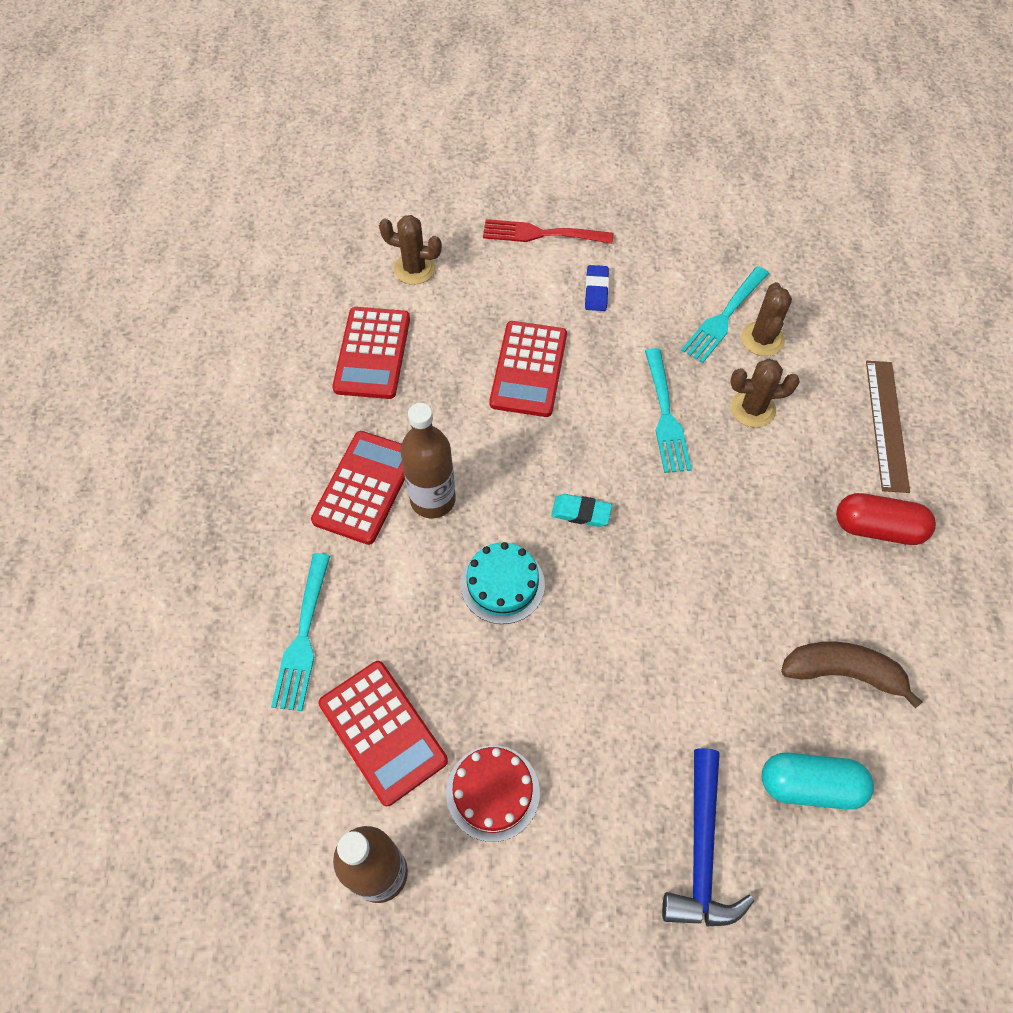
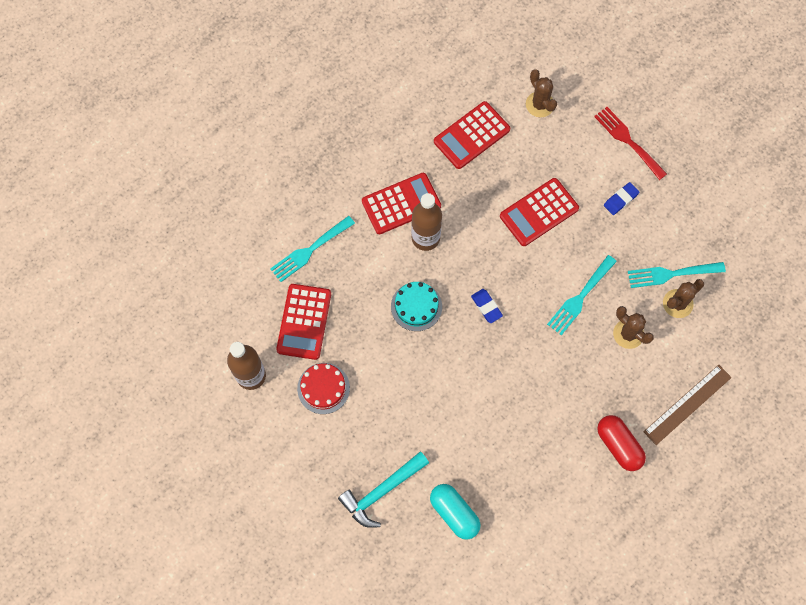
camera: 45 degrees right, 10 degrees up
turquoise eraser [551,494,612,527] -> blue eraser [471,289,503,323]
blue hammer [662,748,754,927] -> turquoise hammer [338,452,429,528]
brown banana [781,642,922,708] -> none

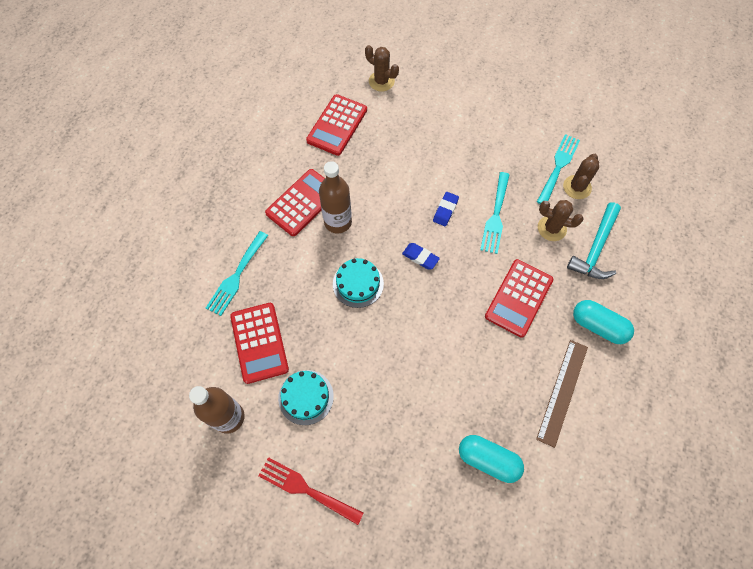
camera: 25 degrees left, 5 degrees down
red cake [297,363,350,414] -> turquoise cake [278,370,334,425]
turquoise hammer [338,452,429,528] -> turquoise hammer moved to [567,202,621,279]
red calculator [500,178,579,246] -> red calculator moved to [485,259,554,338]
red fork [594,107,667,180] -> red fork moved to [258,457,364,525]
red capsule [597,415,646,471] -> turquoise capsule [573,300,634,344]
blue eraser [604,182,639,215] -> blue eraser moved to [433,192,459,226]
turquoise fork [628,262,726,288] -> turquoise fork turned 150 degrees clockwise [537,134,580,204]
brown ruler [643,365,732,445] -> brown ruler moved to [536,340,588,448]

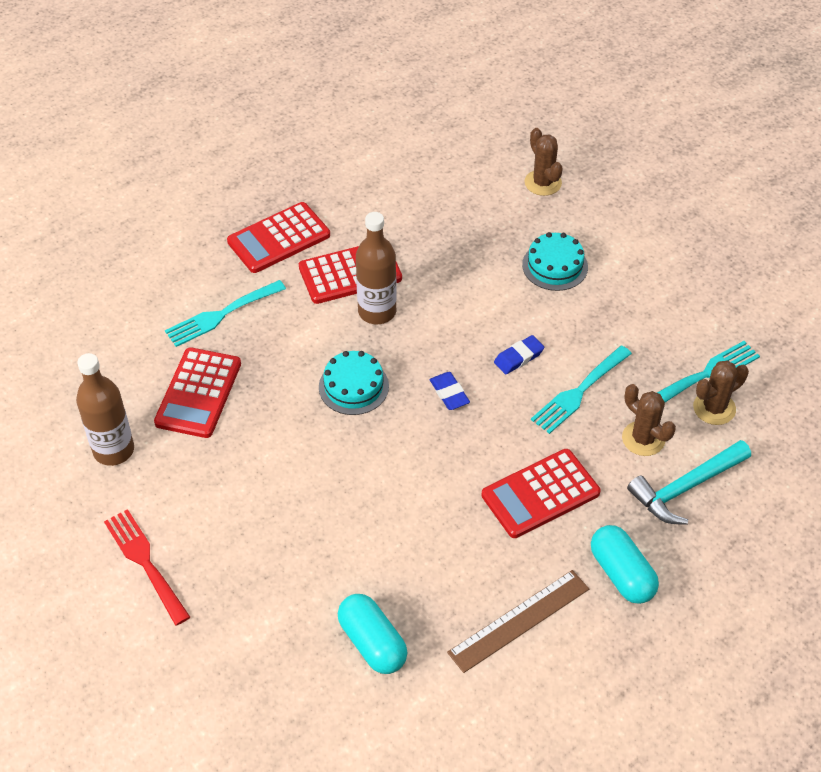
camera: 30 degrees right, 15 degrees down
turquoise cake [278,370,334,425] -> turquoise cake moved to [522,232,588,291]
red calculator [306,94,367,156] -> red calculator moved to [227,202,330,273]

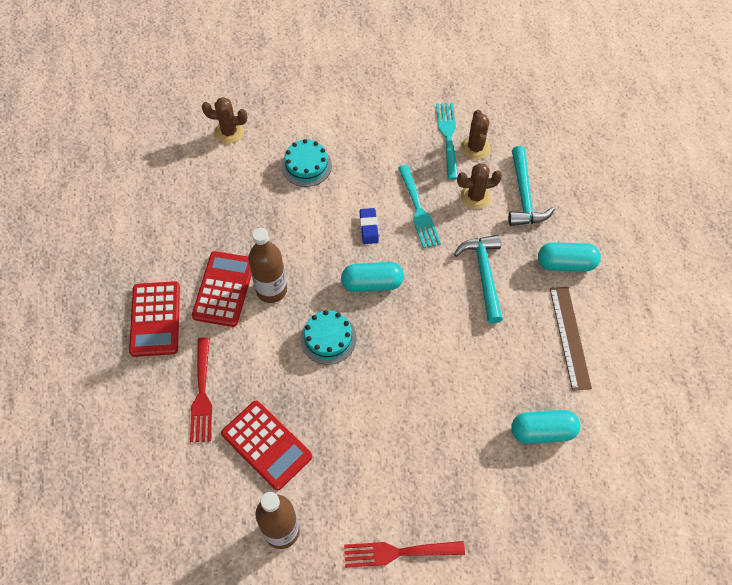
camera: 60 degrees left, 10 degrees up
turquoise fork [165,280,286,347] -> red fork [190,337,212,442]
blue eraser [430,372,470,410] -> turquoise capsule [341,262,404,292]
red calculator [481,449,600,538] -> turquoise hammer [454,235,503,324]

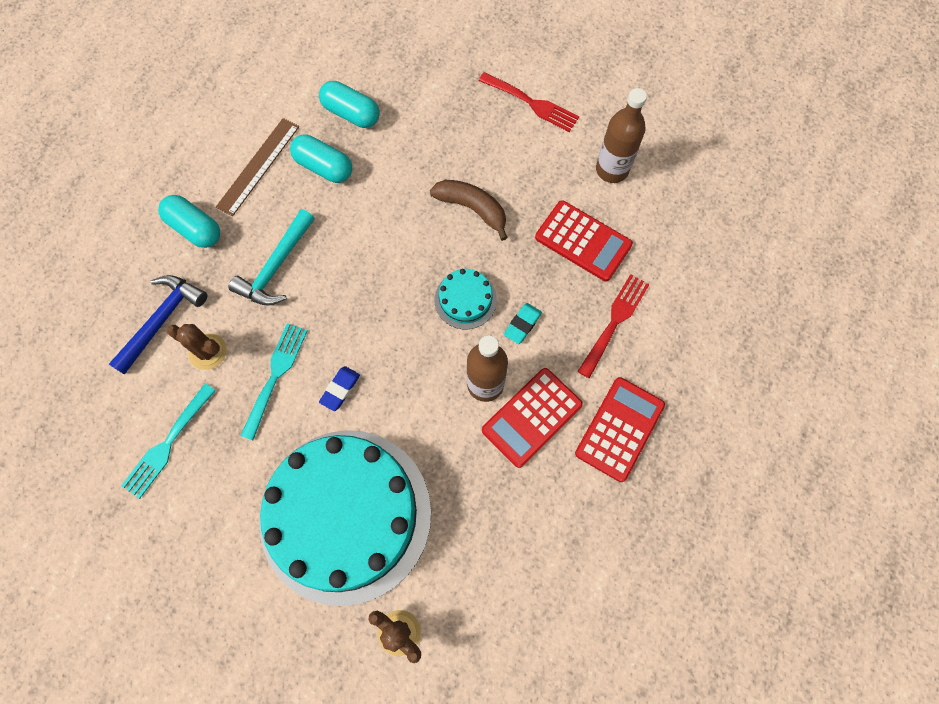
camera: 145 degrees left, 10 degrees up
red calculator [221,401,312,490] -> red calculator turned 135 degrees clockwise [535,200,633,281]
turquoise cake [282,139,332,187] -> turquoise cake [259,430,431,606], size x2.50
turquoise capsule [341,262,404,292] -> turquoise capsule moved to [290,134,352,183]
brown cactus [461,110,491,160] -> none
turquoise hammer [508,146,555,226] -> blue hammer [109,275,207,375]
none -> brown banana [430,180,508,241]
none -> turquoise eraser [504,303,542,344]

